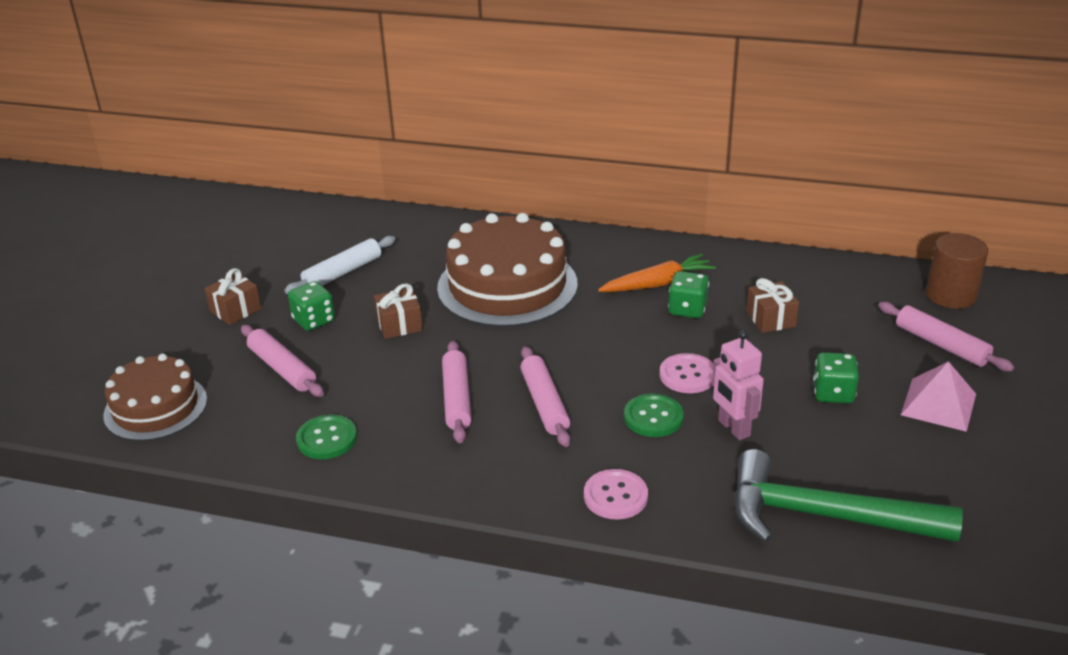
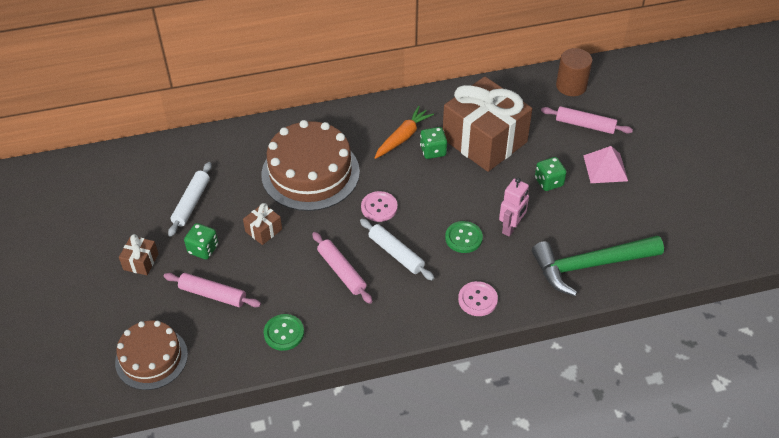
camera: 30 degrees left, 15 degrees up
pink rolling pin [520,346,570,447] -> white rolling pin [360,219,434,280]
pink button [660,353,713,393] -> pink button moved to [361,191,398,222]
pink robot [712,330,764,440] -> pink robot turned 90 degrees counterclockwise [499,178,529,237]
brown gift [746,278,799,333] -> brown gift [443,76,532,172], size x2.49

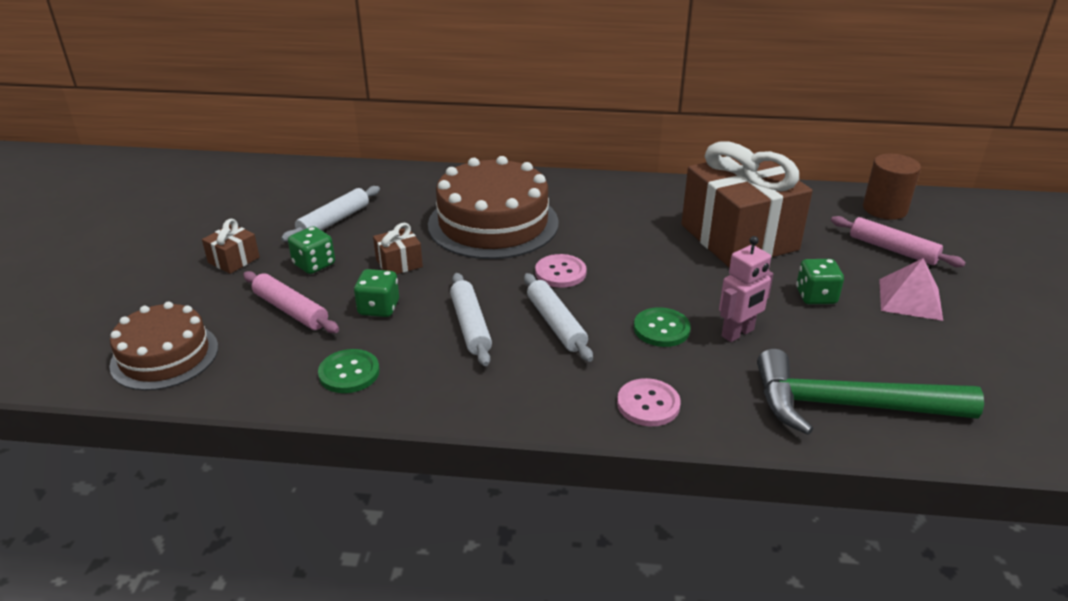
camera: 20 degrees right, 15 degrees down
pink rolling pin [312,232,373,304] -> white rolling pin [450,273,492,366]
orange carrot [375,106,434,159] -> none
green dice [420,127,447,159] -> green dice moved to [354,269,399,317]

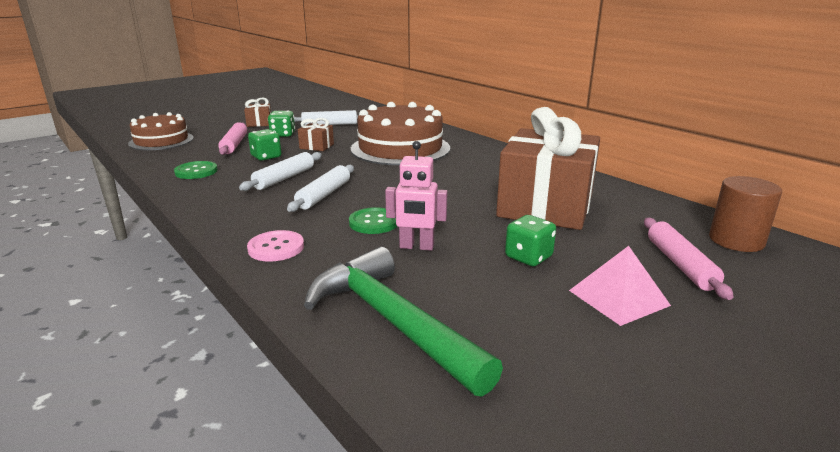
camera: 45 degrees right, 10 degrees down
pink button [535,254,587,288] -> none

